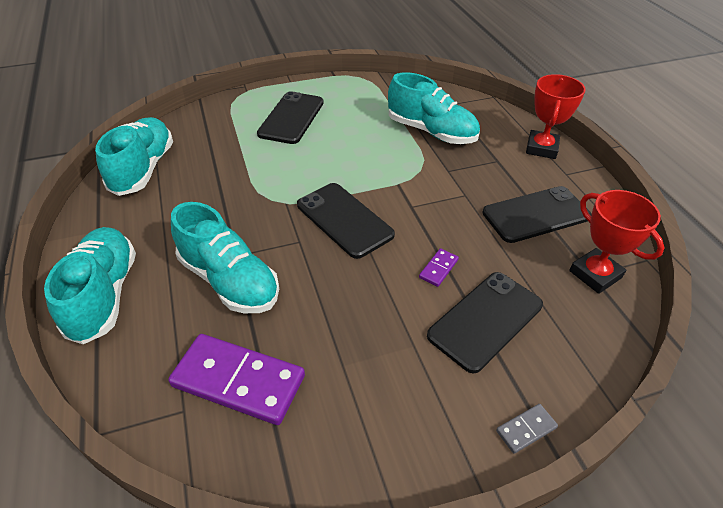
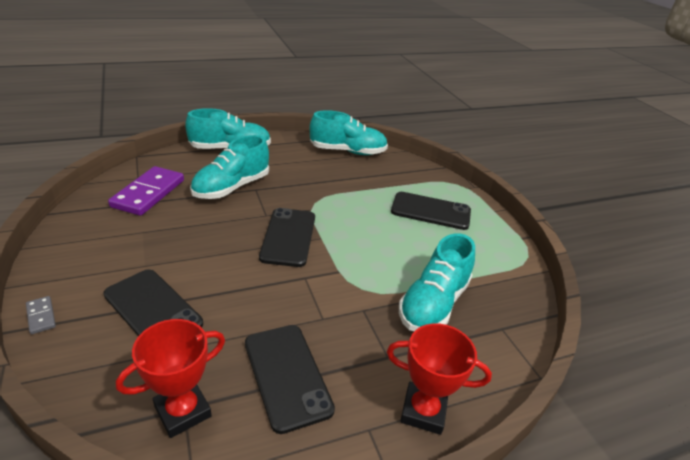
camera: 85 degrees right, 10 degrees down
black phone [297,183,395,259] -> black phone turned 45 degrees counterclockwise [259,208,315,267]
purple domino [419,248,459,287] -> none

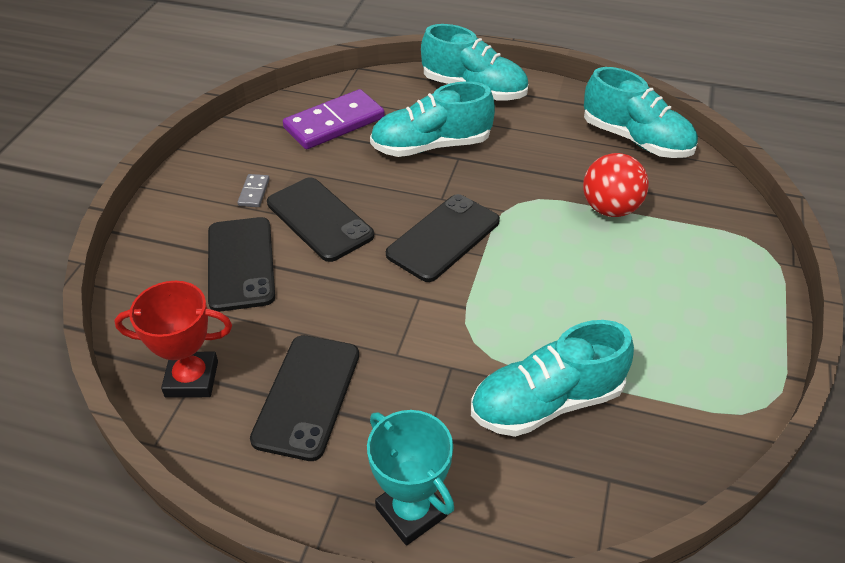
camera: 40 degrees right, 10 degrees up
grey domino [26,296,56,334] -> grey domino moved to [237,174,270,207]
red trophy [387,323,492,435] -> turquoise trophy [367,410,454,546]
black phone [391,192,471,230] -> black phone moved to [267,177,374,262]
none -> red ball [583,153,649,217]

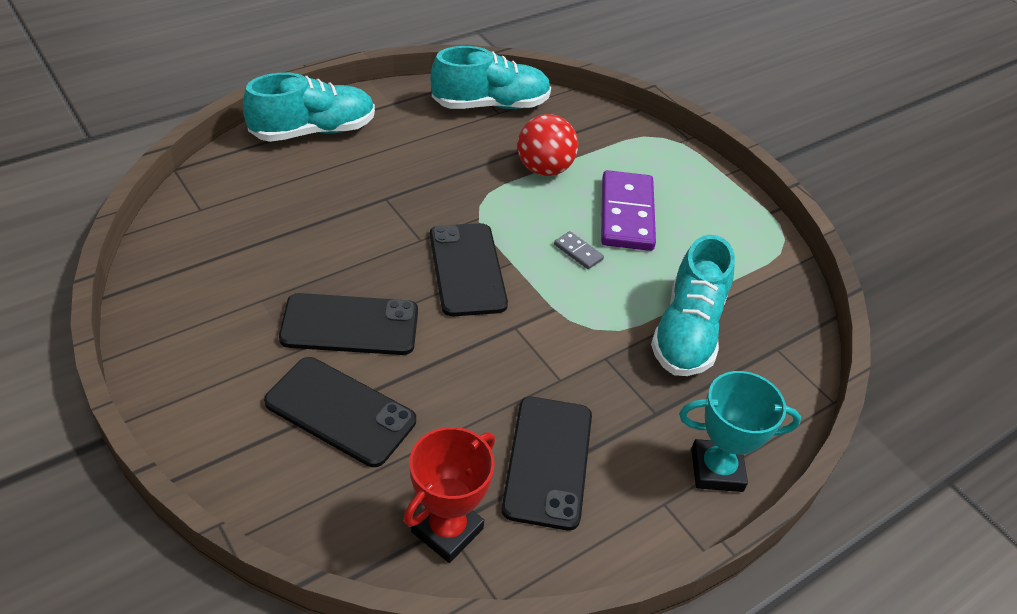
camera: 55 degrees left, 0 degrees up
grey domino [237,174,270,207] -> grey domino moved to [554,231,604,269]
black phone [250,335,359,461] -> black phone turned 45 degrees clockwise [502,397,592,530]
purple domino [283,89,385,149] -> purple domino moved to [601,170,656,251]
turquoise shoe [370,81,495,157] -> none

